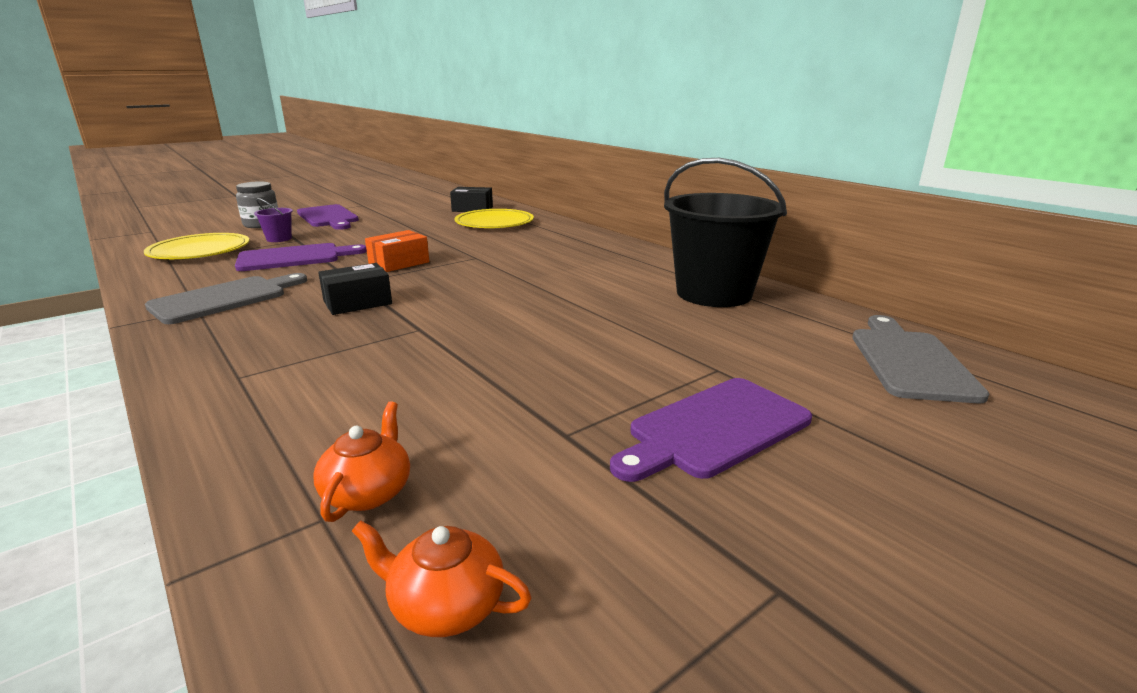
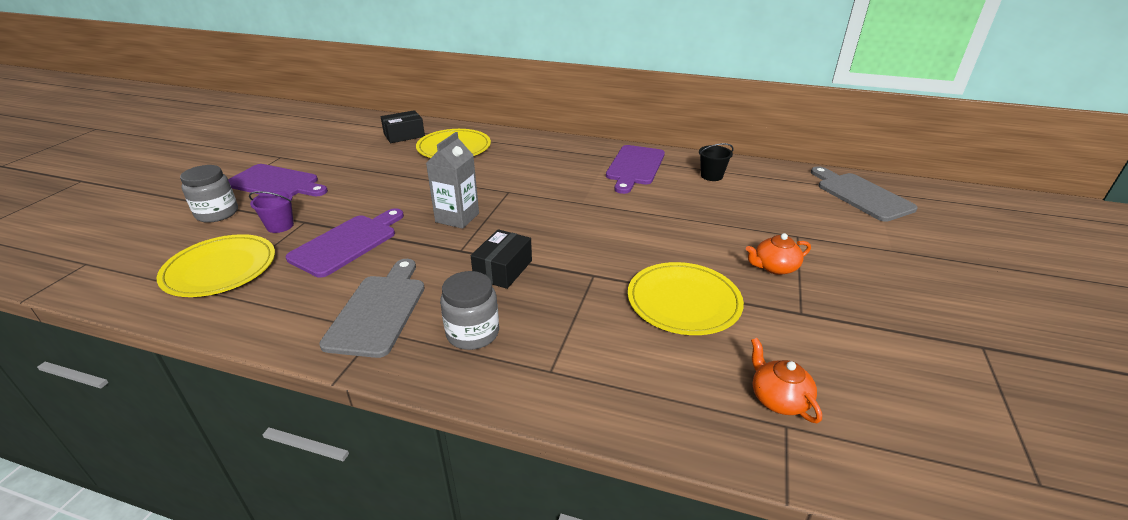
camera: 35 degrees left, 10 degrees up
orange teapot [352,521,531,637] -> orange teapot moved to [746,233,811,275]
orange box [365,230,429,272] -> grey carton [426,132,479,229]
purple cutting board [610,378,812,482] -> purple cutting board moved to [606,145,665,194]
black bucket [664,158,787,307] -> black bucket [699,143,733,181], size x0.41
none -> grey jar [440,271,499,350]
none -> yellow plate [628,262,744,335]

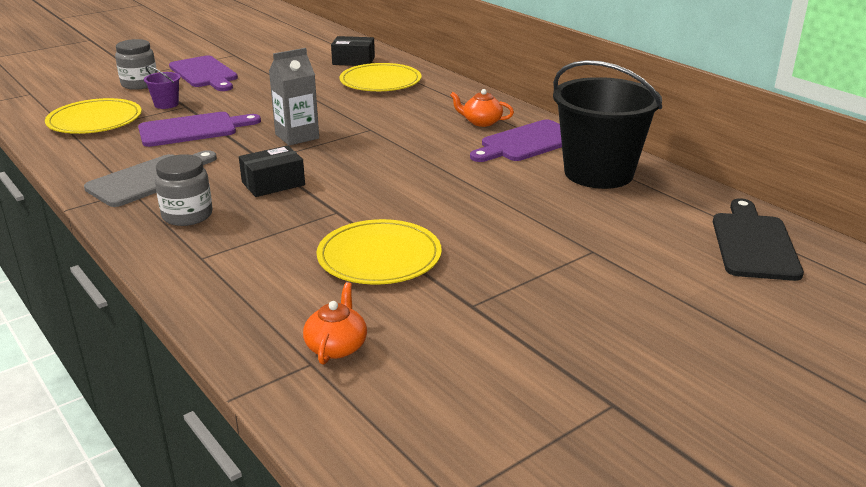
camera: 35 degrees right, 5 degrees down
black bucket [699,143,733,181] -> black bucket [553,60,662,189], size x2.46
orange teapot [746,233,811,275] -> orange teapot moved to [450,89,514,127]
grey cutting board [811,166,918,222] -> black cutting board [713,198,804,281]

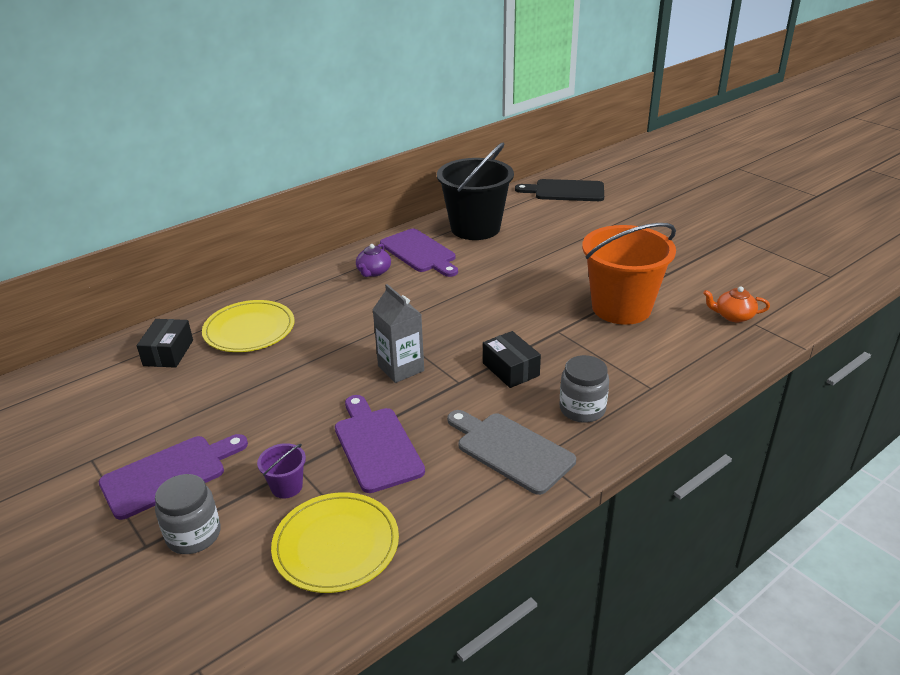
camera: 90 degrees left, 5 degrees up
yellow plate [317,219,442,285] -> orange bucket [582,223,676,325]
orange teapot [450,89,514,127] -> purple teapot [356,244,391,277]

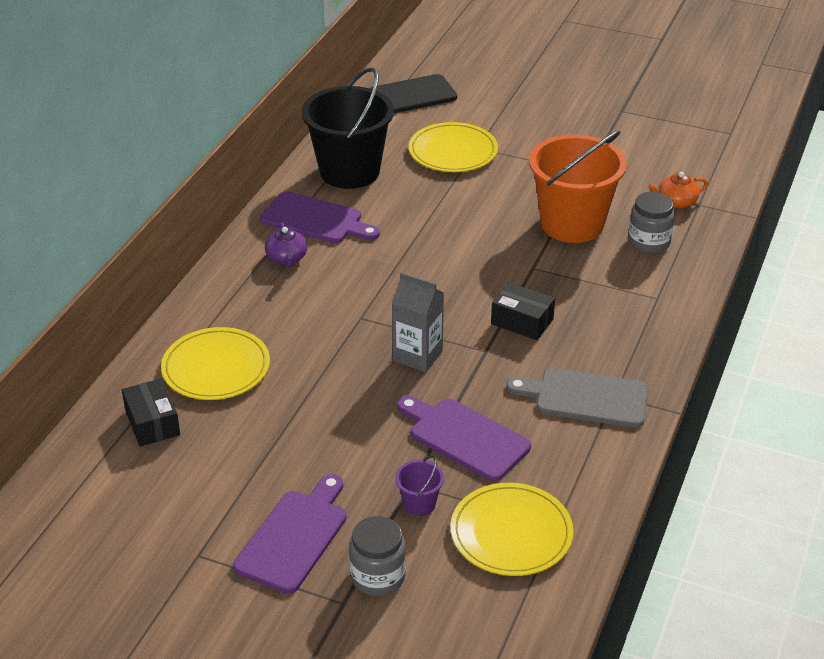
camera: 30 degrees left, 5 degrees up
grey jar [559,355,609,423] -> grey jar moved to [628,192,675,253]
none -> yellow plate [409,122,498,172]

